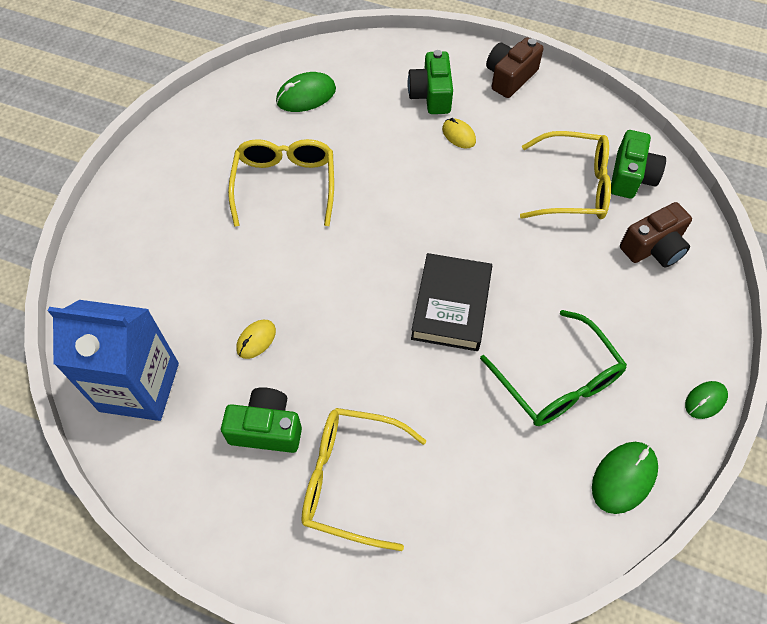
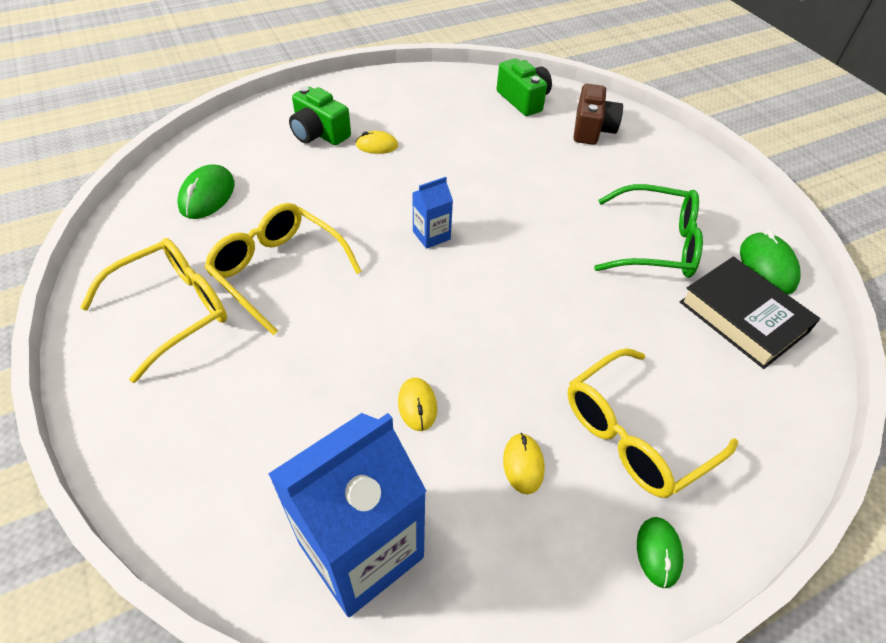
camera: 50 degrees left, 10 degrees down
green camera [221,387,302,453] -> yellow mouse [503,433,545,494]
black book [411,253,492,351] -> black book moved to [680,257,820,369]
brown camera [486,37,543,98] -> none
yellow glasses [520,131,611,219] -> yellow glasses moved to [80,238,227,383]
green mouse [685,381,728,419] -> green mouse moved to [637,517,684,588]
none -> blue carton [412,177,453,249]

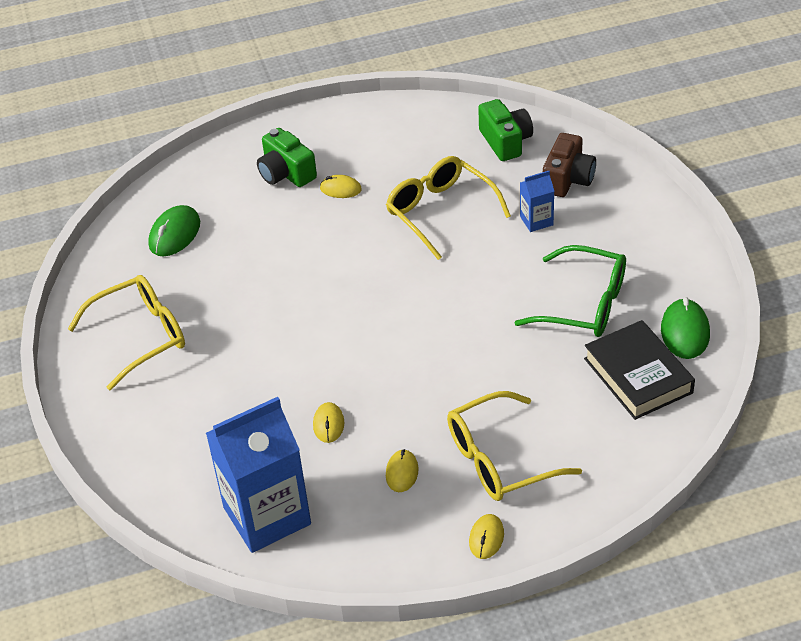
camera: 15 degrees right, 5 degrees down
yellow glasses [204,203,362,335] -> yellow glasses moved to [386,156,511,260]
blue carton [412,177,453,249] -> blue carton moved to [520,171,554,232]
green mouse [637,517,684,588] -> yellow mouse [469,514,504,559]

